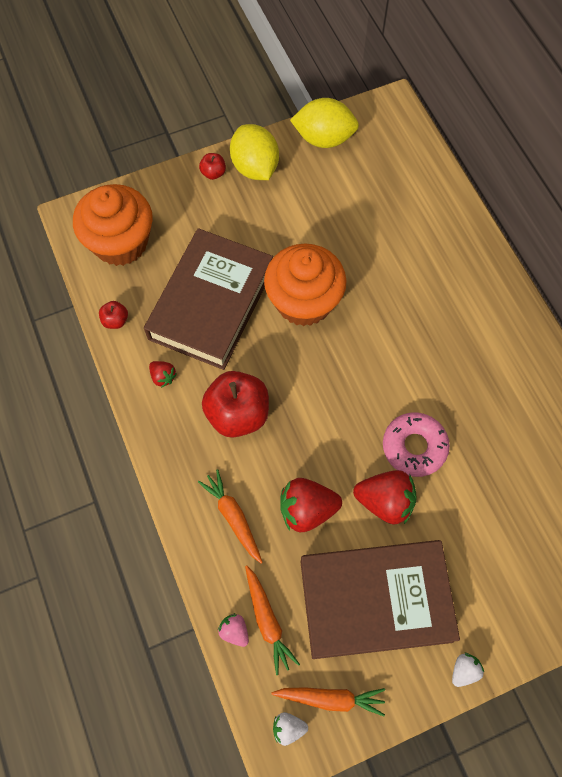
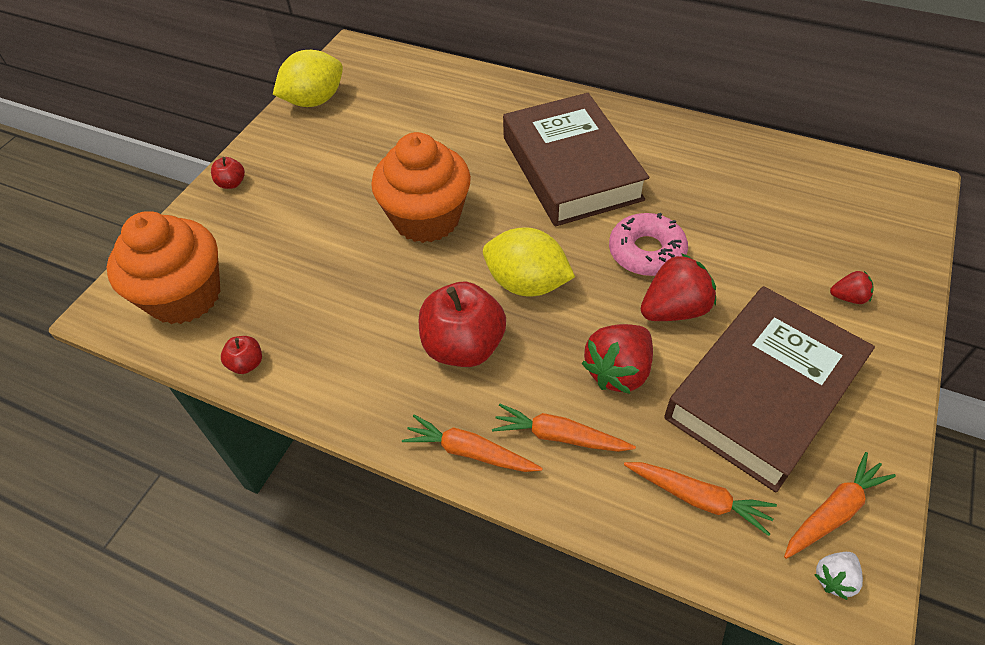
camera: 40 degrees left, 15 degrees down
brown book [144,228,273,370] -> brown book moved to [503,93,649,226]
red strawberry [149,361,177,388] -> red strawberry moved to [830,271,874,304]
pink strawberry [218,613,249,647] -> none
yellow lemon [230,124,279,180] -> yellow lemon moved to [483,227,575,297]
white strawberry [452,653,484,687] -> none
none -> orange carrot [402,415,543,472]

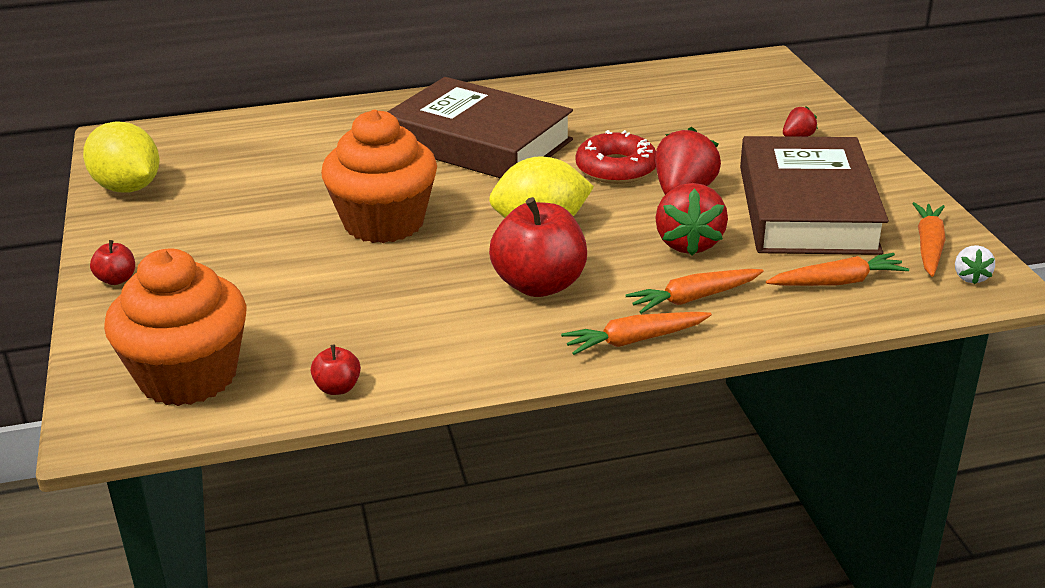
camera: 40 degrees left, 20 degrees down
yellow lemon [273,50,343,107] -> yellow lemon turned 60 degrees counterclockwise [83,121,160,193]
pink donut [609,213,688,276] -> red donut [576,130,656,184]

